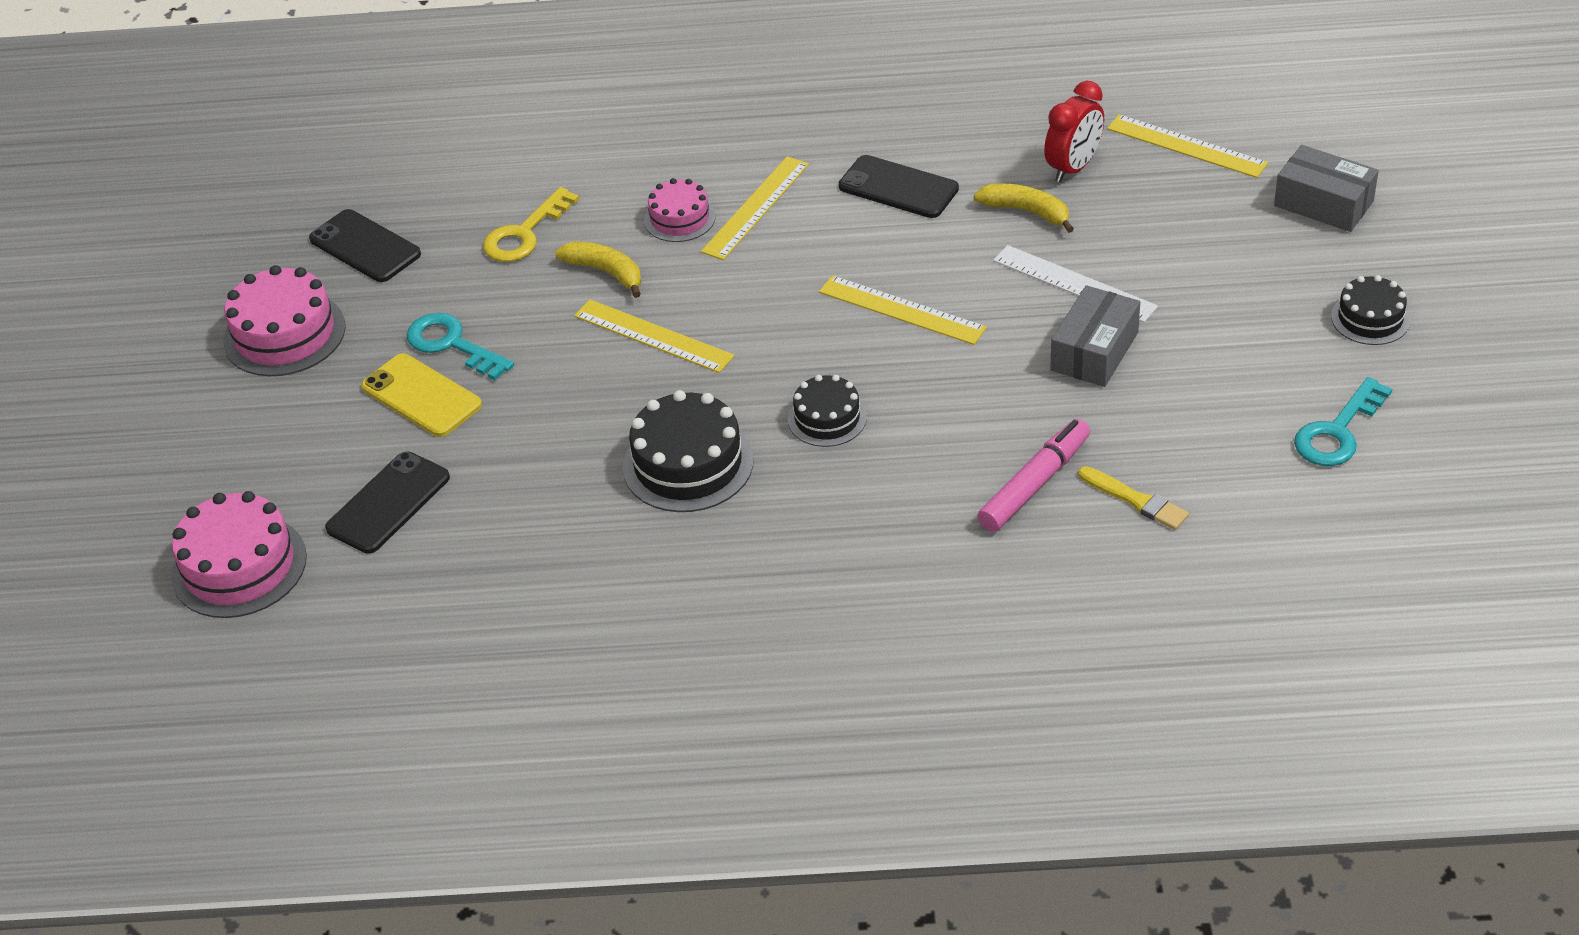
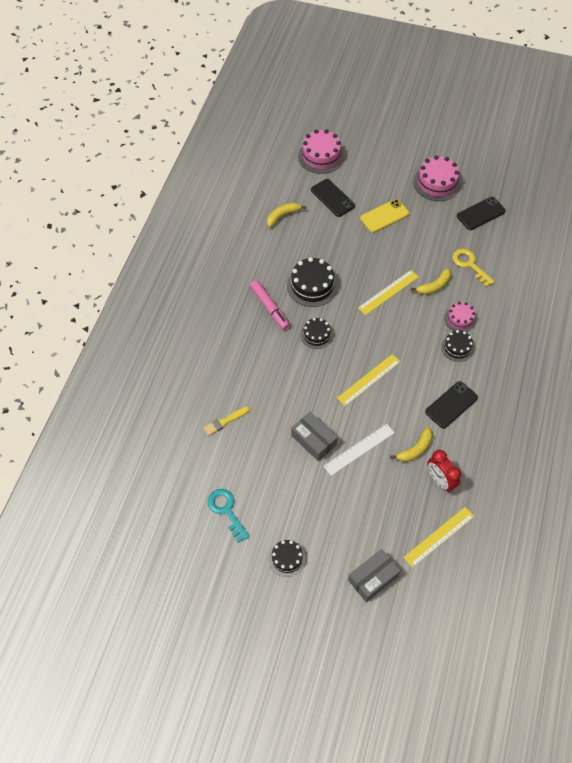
camera: 105 degrees right, 15 degrees up
turquoise key [406,313,514,380] -> none
yellow ruler [701,156,809,260] -> black cake [441,330,474,362]
pink marker [977,419,1090,532] -> pink marker moved to [250,280,290,330]
none -> yellow banana [267,202,306,227]

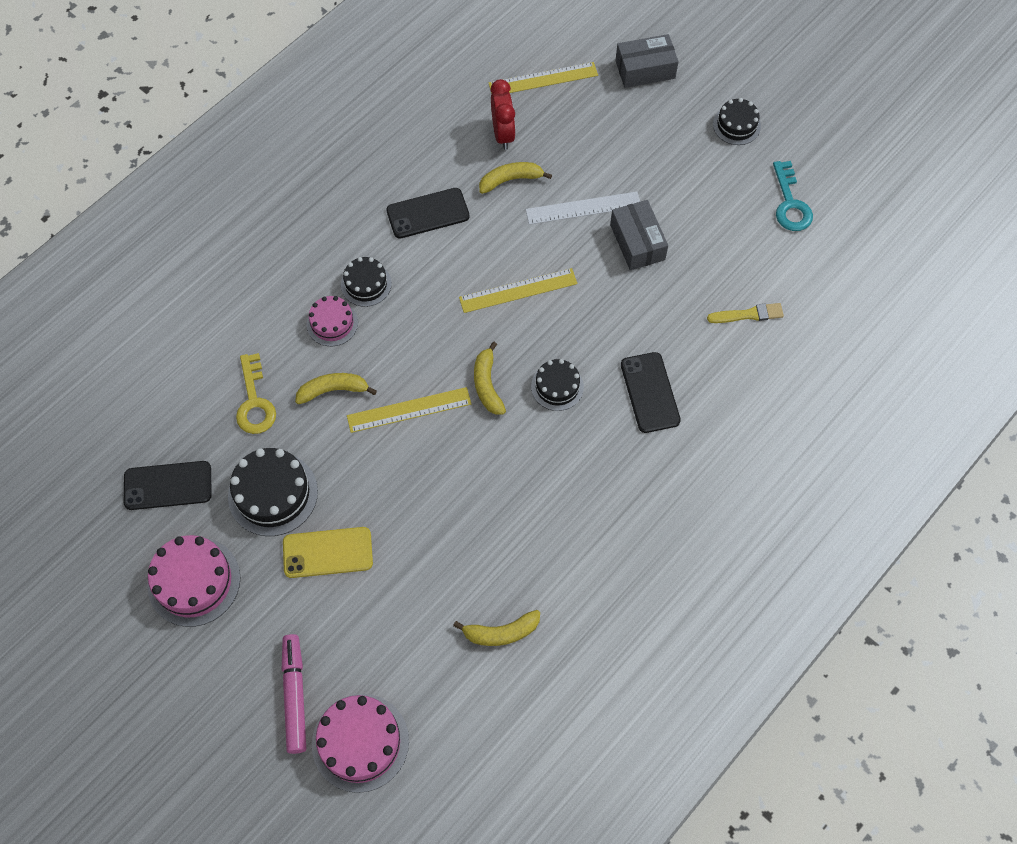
camera: 155 degrees left, 5 degrees up
pink marker [250,280,290,330] -> pink marker moved to [282,634,306,754]
black cake [287,257,338,307] -> black cake moved to [228,448,318,536]
black phone [311,179,355,217] -> black phone moved to [621,352,681,433]
none -> yellow banana [474,342,506,415]

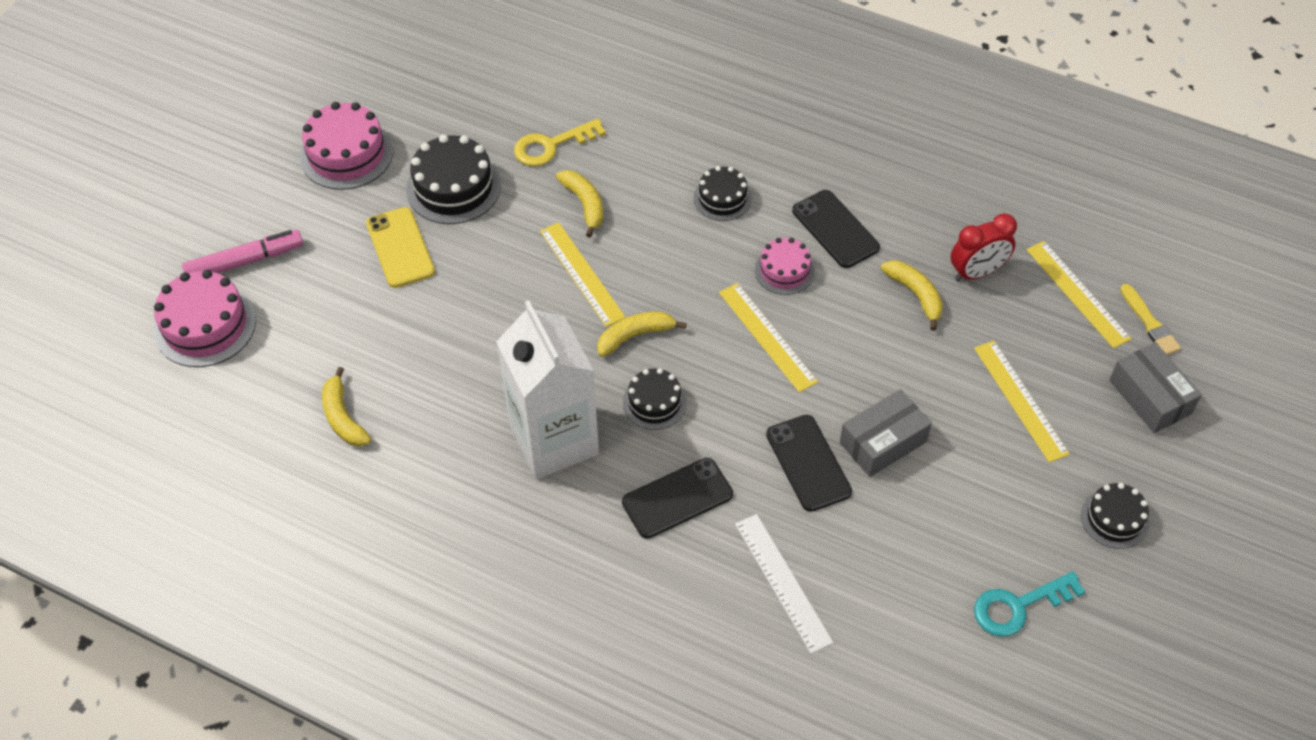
camera: 75 degrees right, 10 degrees down
black phone [124,461,212,510] -> black phone moved to [766,415,852,512]
pink cake [306,296,358,346] -> pink cake moved to [755,238,815,295]
white ruler [526,192,640,225] -> white ruler moved to [735,514,833,654]
yellow brush [707,303,784,323] -> yellow brush moved to [1120,284,1181,355]
none -> white carton [496,300,599,479]
none -> yellow ruler [974,341,1070,463]

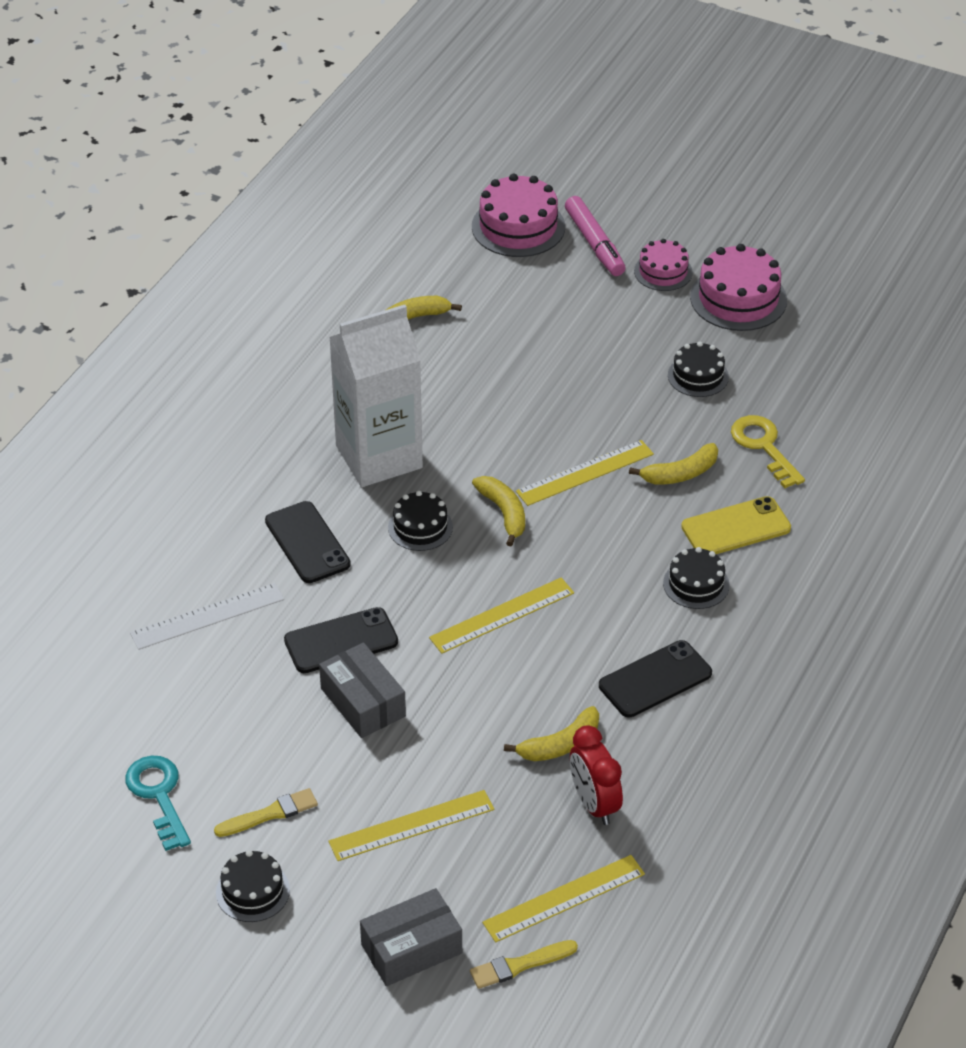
camera: 90 degrees right, 10 degrees down
yellow phone [366,207,435,288] -> yellow phone moved to [681,496,791,554]
black cake [406,134,501,224] -> black cake [668,342,729,397], size x0.61
pink cake [755,238,815,295] -> pink cake moved to [634,239,693,291]
none -> yellow brush [214,788,318,837]

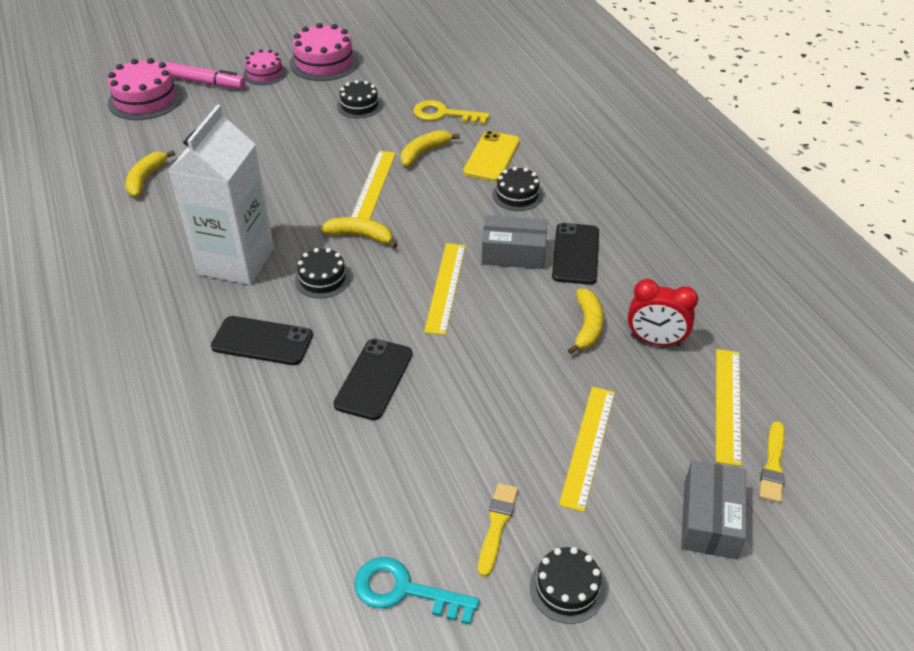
camera: 50 degrees left, 0 degrees up
white ruler [130,583,284,650] -> none
grey box [319,642,406,738] -> grey box moved to [482,215,548,269]
yellow banana [629,443,718,485] -> yellow banana turned 150 degrees counterclockwise [401,130,460,166]

